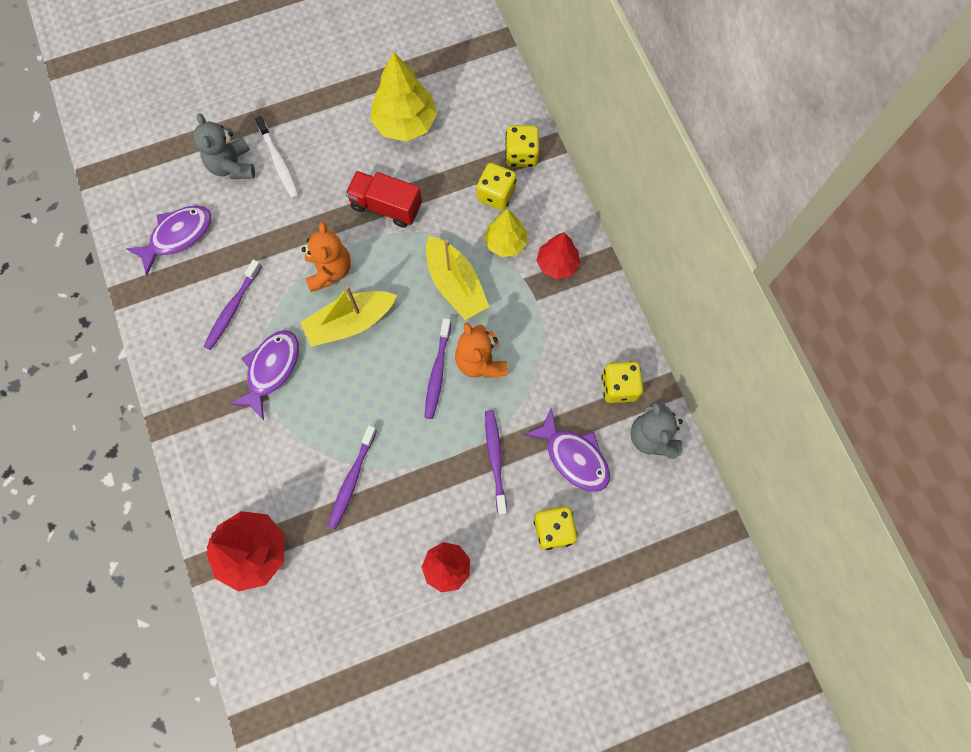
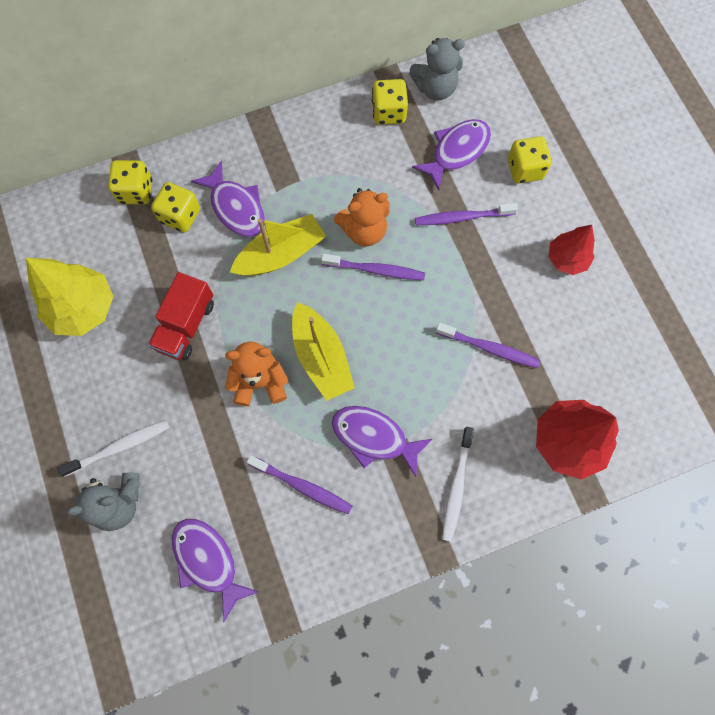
camera: 90 degrees left, 0 degrees up
yellow tree [484,209,527,257] -> purple fish [191,160,265,237]
red tree [536,232,580,279] -> none
none -> white toothbrush [442,427,474,542]

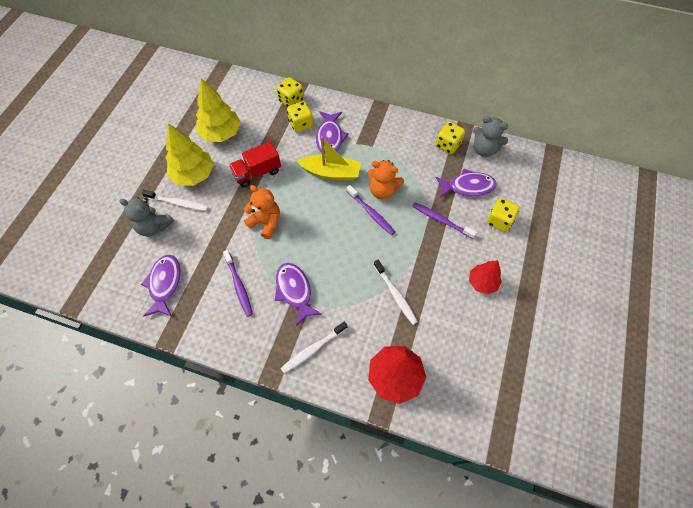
camera: 40 degrees right, 10 degrees down
yellow boat [292,302,355,401] -> none
purple toothbrush [436,323,540,368] -> white toothbrush [374,260,418,325]
none -> yellow tree [166,123,214,186]

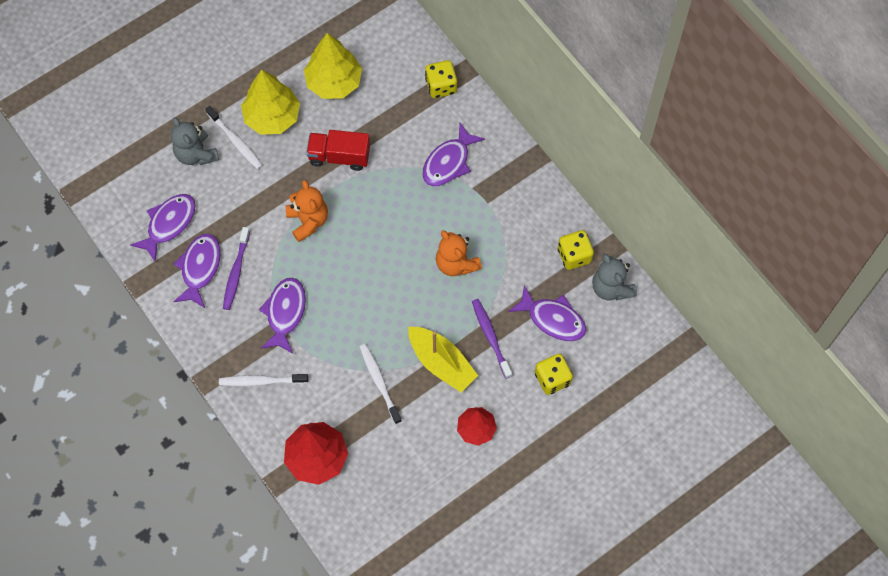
camera: 35 degrees right, 5 degrees up
yellow dice [287,101,313,132] -> none
yellow boat [297,136,361,181] -> yellow boat moved to [408,327,478,392]
purple toothbrush [347,185,395,235] -> none
white toothbrush [374,260,418,325] -> white toothbrush turned 150 degrees clockwise [360,344,402,424]
none -> purple fish [173,234,221,308]

